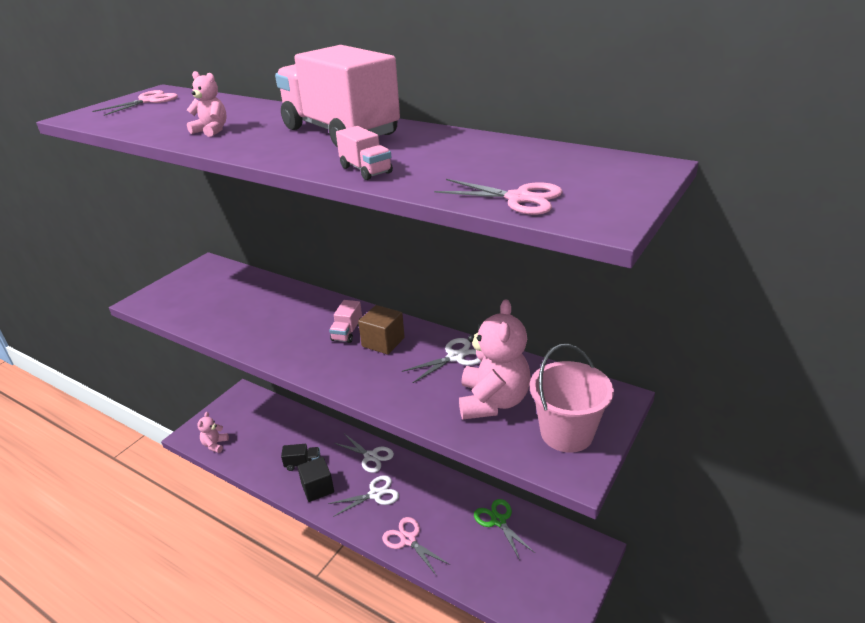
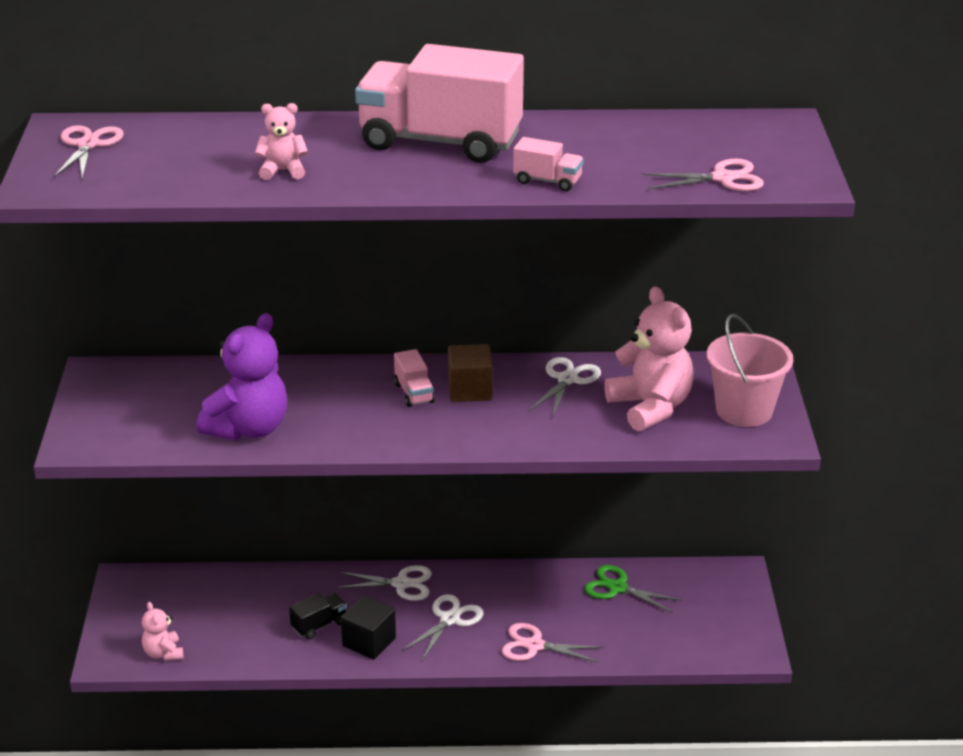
camera: 35 degrees left, 0 degrees up
none -> purple teddy bear [196,313,287,441]

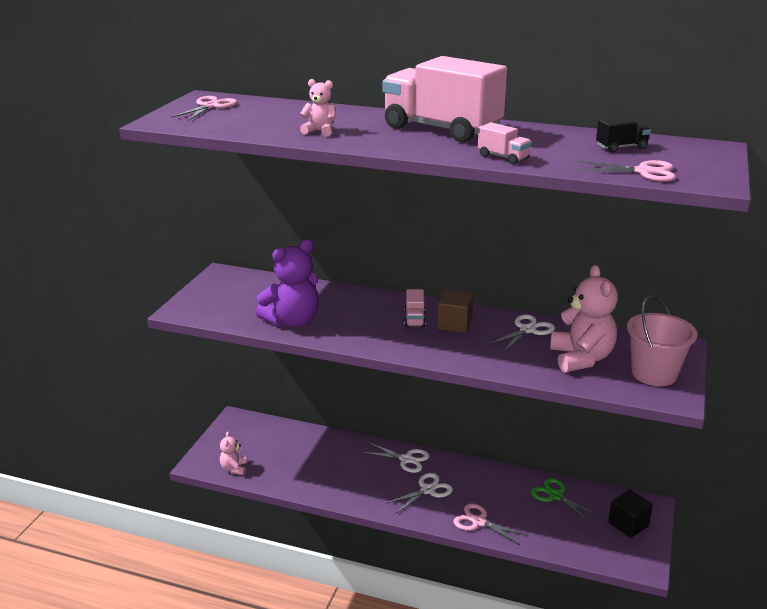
camera: 20 degrees right, 5 degrees down
black truck [289,593,347,640] -> black truck moved to [596,117,651,153]
black cube [341,595,396,660] -> black cube moved to [608,489,653,538]

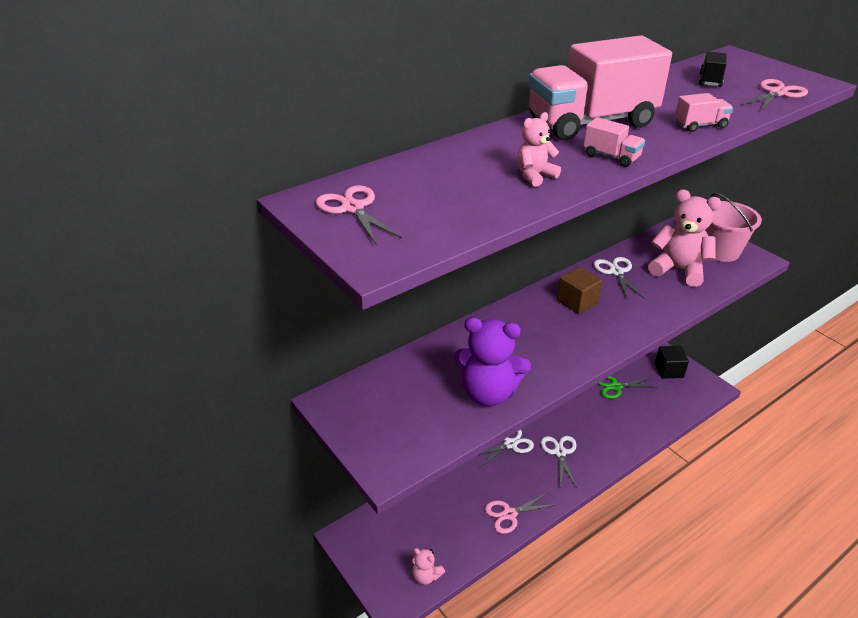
camera: 55 degrees left, 10 degrees up
purple teddy bear [256,239,319,327] -> purple teddy bear turned 105 degrees clockwise [454,317,531,407]
pink truck [405,289,426,328] -> pink truck moved to [583,117,645,167]
pink scissors [453,503,528,545] -> pink scissors moved to [485,492,554,534]

